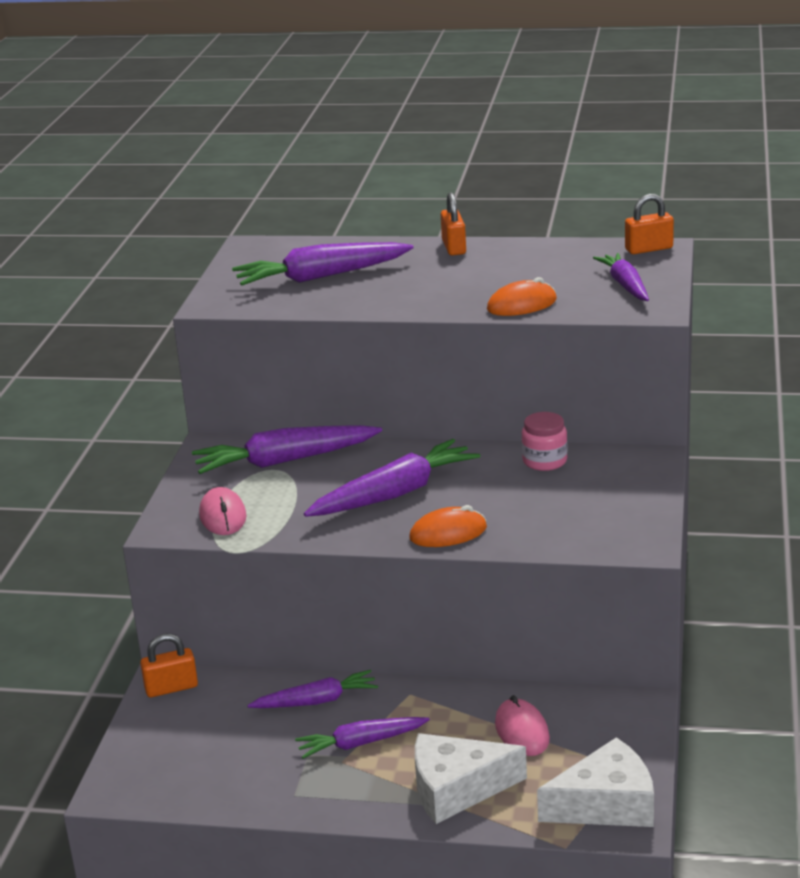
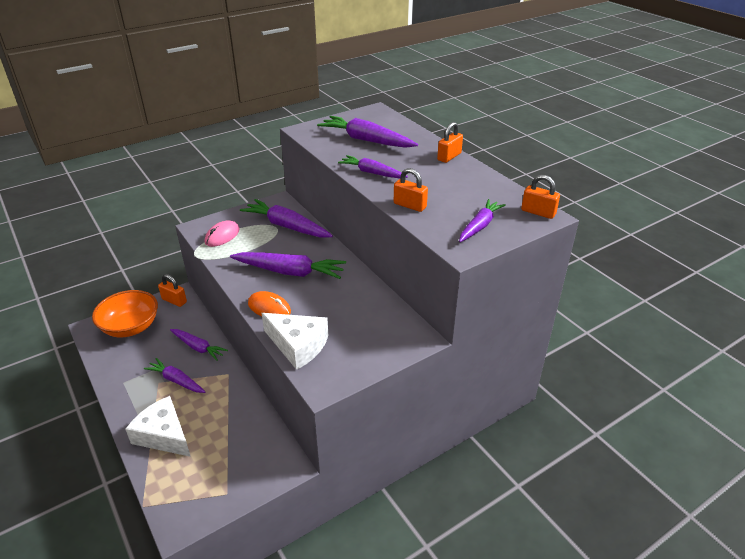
camera: 45 degrees right, 10 degrees up
orange mouse [487,277,557,316] -> orange padlock [394,168,428,212]
pink mouse [495,695,550,756] -> none
pink jar [522,412,568,471] -> none
white cheese [537,737,654,827] -> white cheese moved to [262,313,328,370]
none -> orange bowl [92,290,158,337]
none -> purple carrot [338,155,408,178]

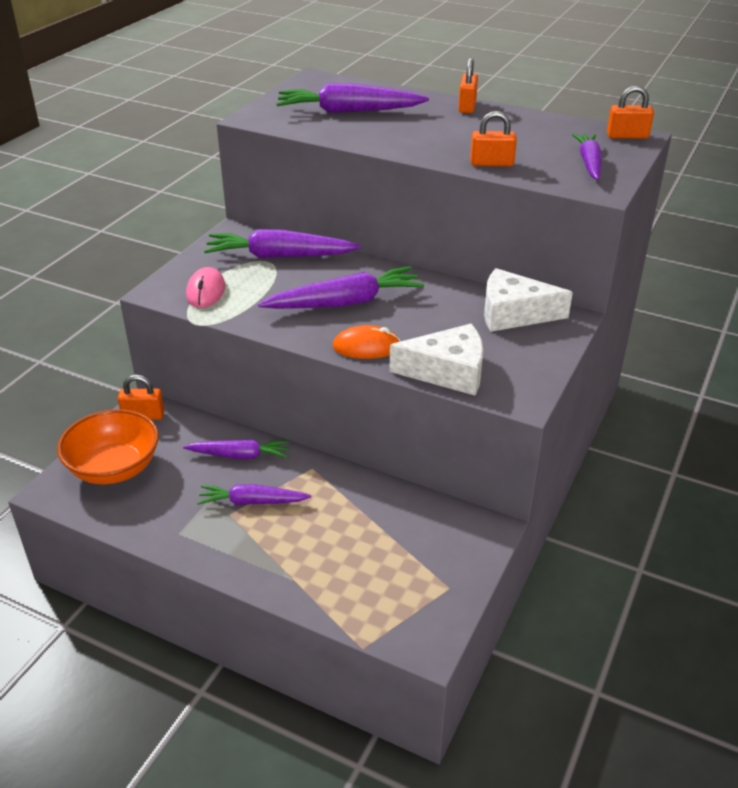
camera: 30 degrees left, 0 degrees up
white cheese [125,396,191,457] -> white cheese moved to [484,268,573,332]
purple carrot [338,155,408,178] -> none

